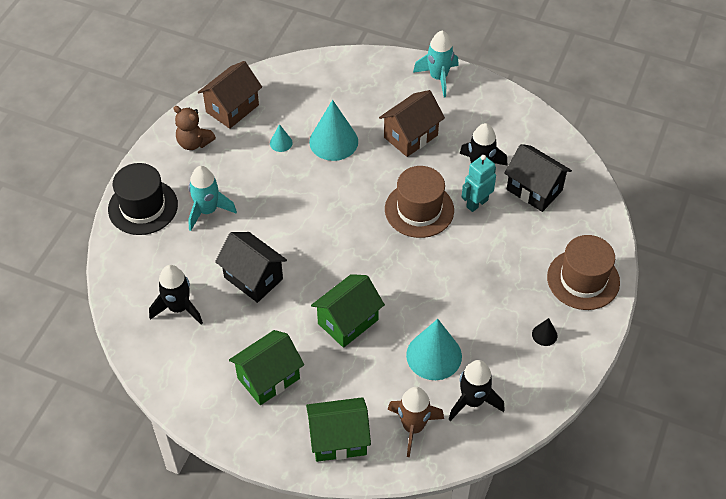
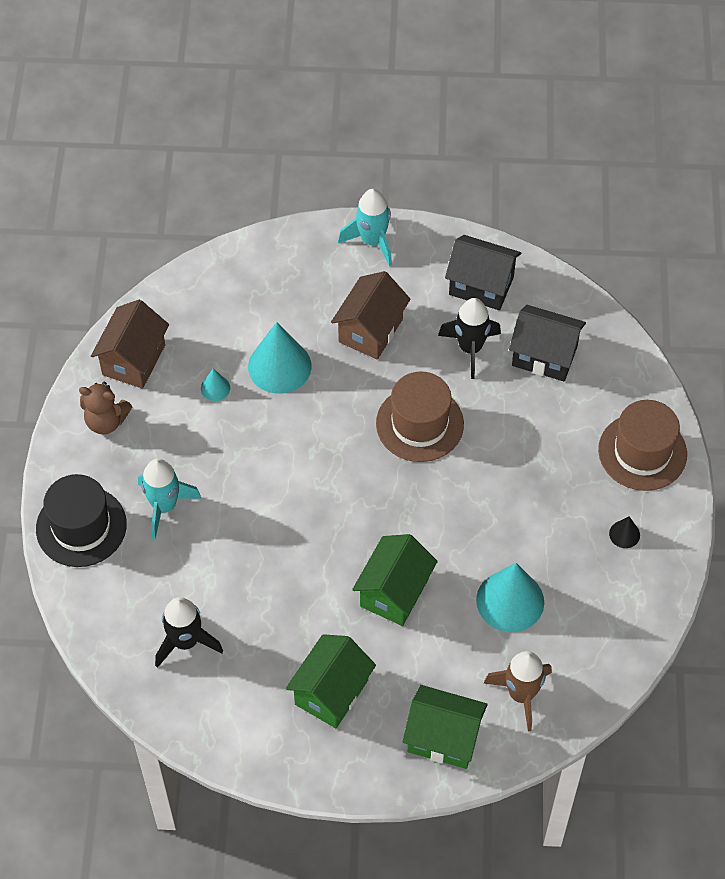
camera: 20 degrees left, 5 degrees up
black house [215,232,287,303] -> black house moved to [445,235,521,310]
green house [306,397,371,462] -> green house turned 45 degrees clockwise [402,685,487,769]
black rocket [449,360,505,421] -> none
turquoise robot [462,155,496,212] -> none

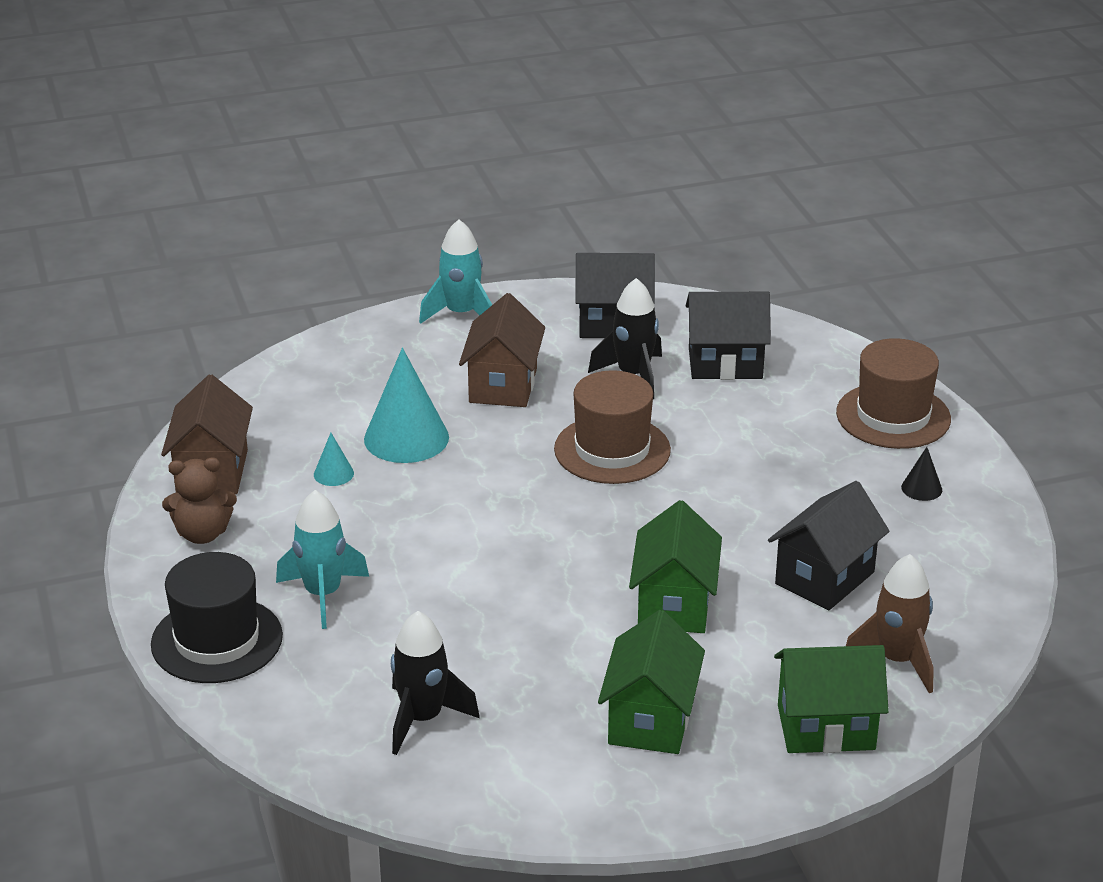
camera: 20 degrees left, 25 degrees down
turquoise cone [476,563,544,632] -> black house [768,481,890,611]

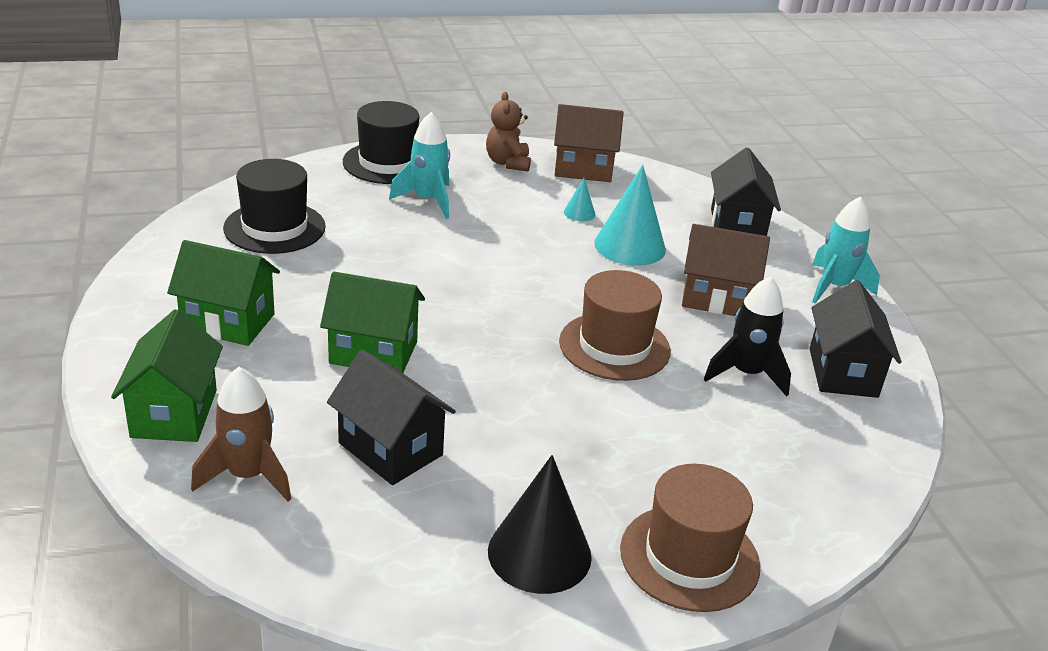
camera: 90 degrees right, 0 degrees up
black rocket [391,611,480,755] -> black hat [223,159,326,254]
black house [685,292,771,380] -> black house moved to [711,147,781,236]
black cone [901,447,942,501] -> black cone [488,455,592,594], size x2.16

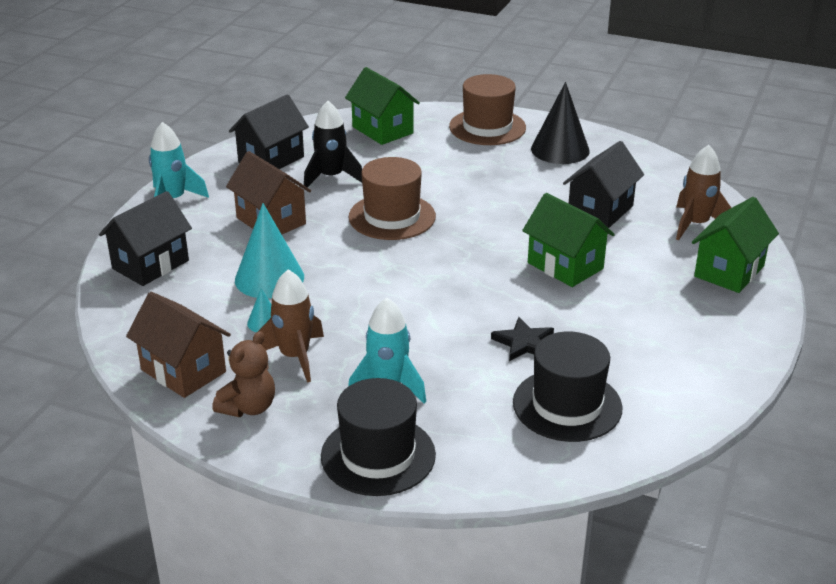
camera: 140 degrees left, 0 degrees up
green house [167,240,280,346] -> green house moved to [345,67,420,145]
black house [327,350,456,485] -> black house turned 45 degrees clockwise [563,141,644,228]
none -> brown rocket [259,269,324,383]
none -> black star [491,317,554,361]

